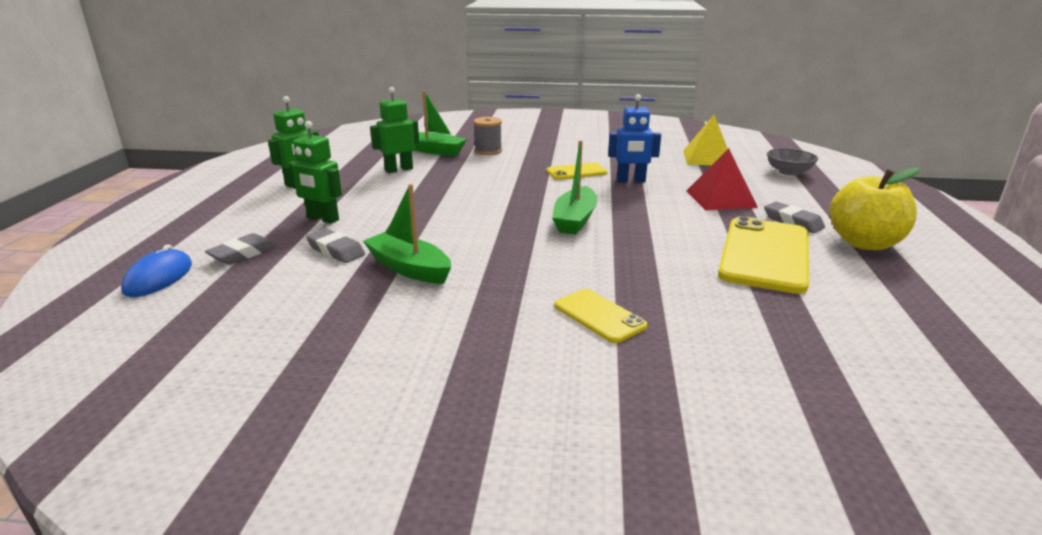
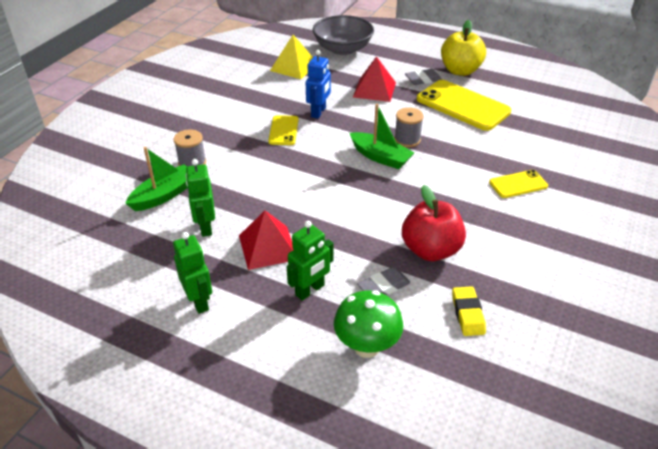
camera: 70 degrees left, 15 degrees up
blue mouse [121,244,192,297] -> none
grey eraser [205,233,277,265] -> green mushroom [334,290,403,358]
green boat [363,184,451,284] -> red apple [402,185,466,261]
grey bowl [767,148,818,175] -> grey bowl [313,15,374,55], size x1.77
none -> red pyramid [239,210,293,270]
none -> grey spool [394,107,424,147]
none -> yellow eraser [452,286,486,336]

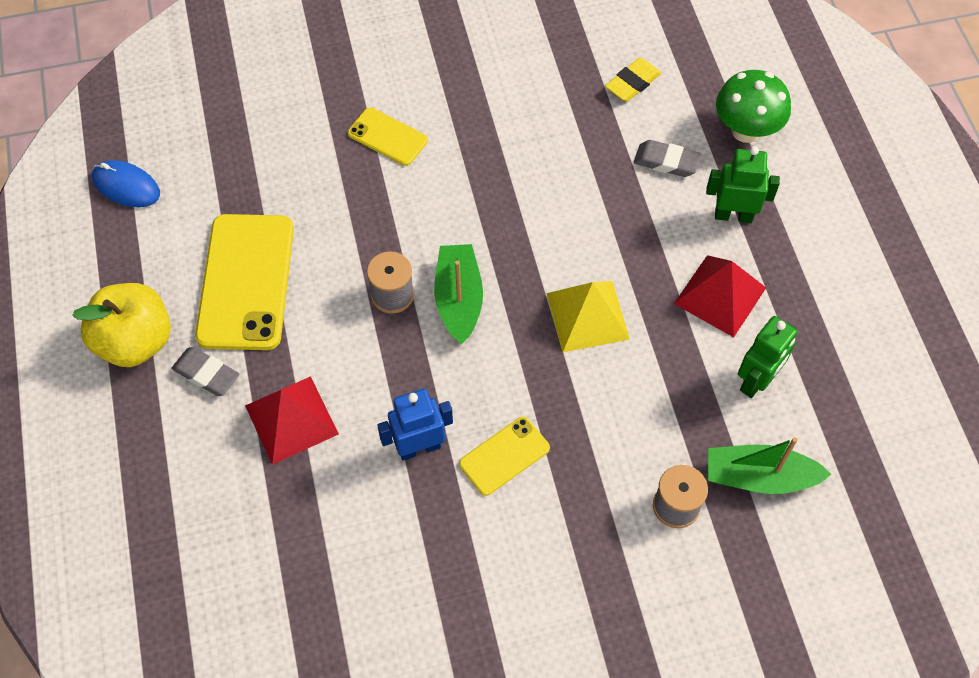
camera: 130 degrees left, 20 degrees up
green robot [173,232,212,314] -> none
yellow pyramid [270,35,313,79] -> yellow pyramid moved to [546,281,630,352]
grey bowl [313,15,374,55] -> none
red apple [402,185,466,261] -> none
none -> blue mouse [92,160,160,207]

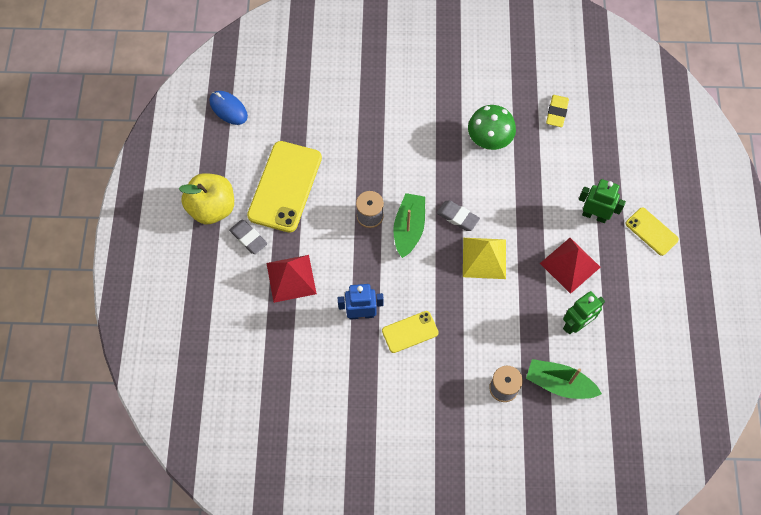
camera: 15 degrees right, 5 degrees up
yellow phone [348,107,428,166] -> yellow phone moved to [626,207,679,256]
yellow eraser [605,58,661,102] -> yellow eraser turned 45 degrees counterclockwise [546,95,569,127]
grey eraser [634,140,701,177] -> grey eraser moved to [437,201,480,231]
green mushroom [716,70,791,143] -> green mushroom moved to [468,105,516,150]

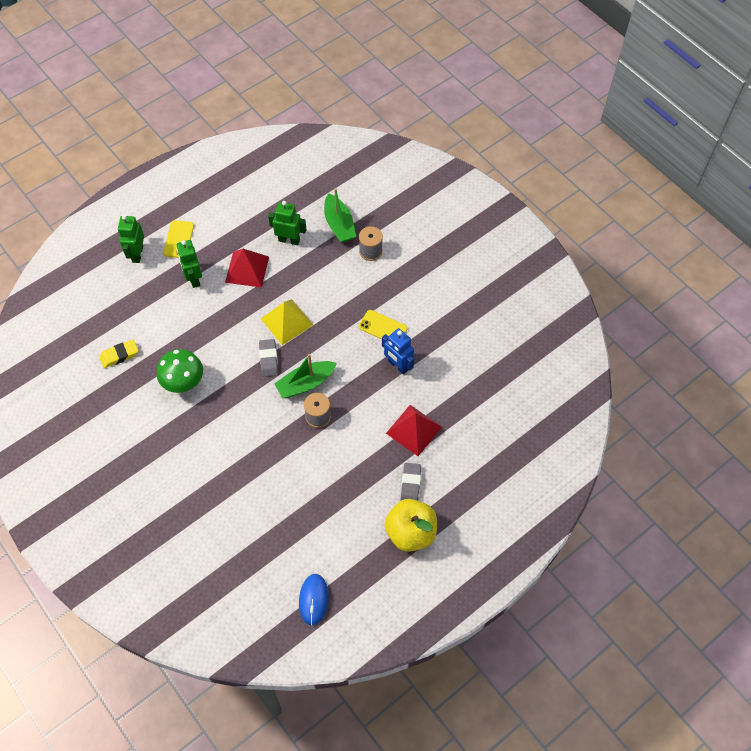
camera: 130 degrees left, 5 degrees down
yellow phone [247,141,322,233] -> none
none -> green robot [118,215,144,263]

